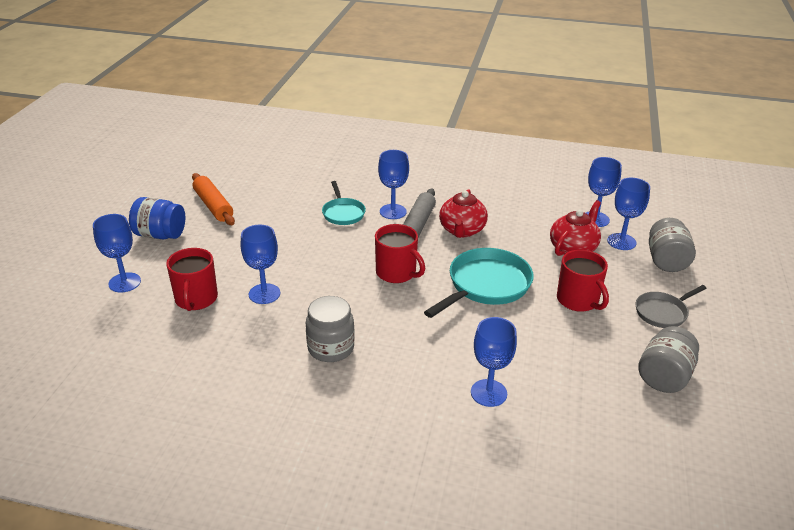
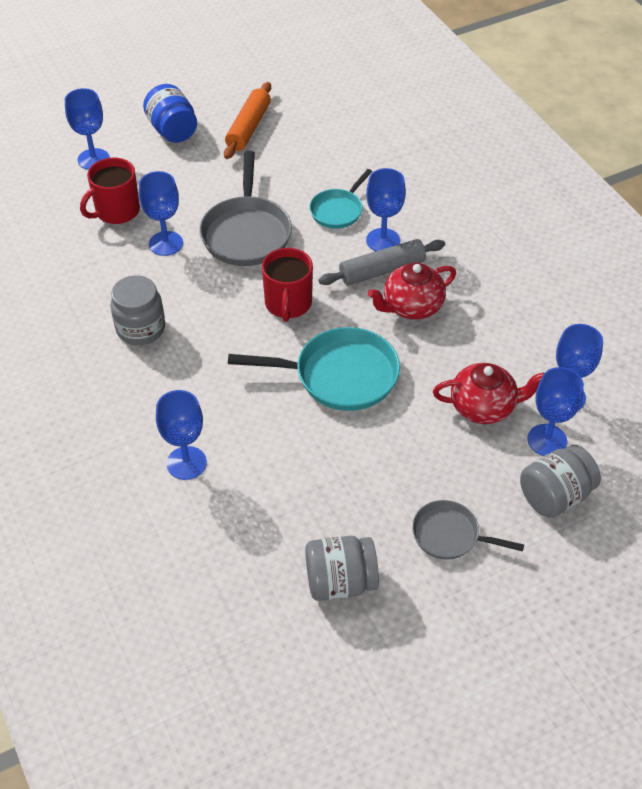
camera: 50 degrees right, 15 degrees up
red mug [557,250,609,312] -> none
none -> grey pan [199,151,292,266]

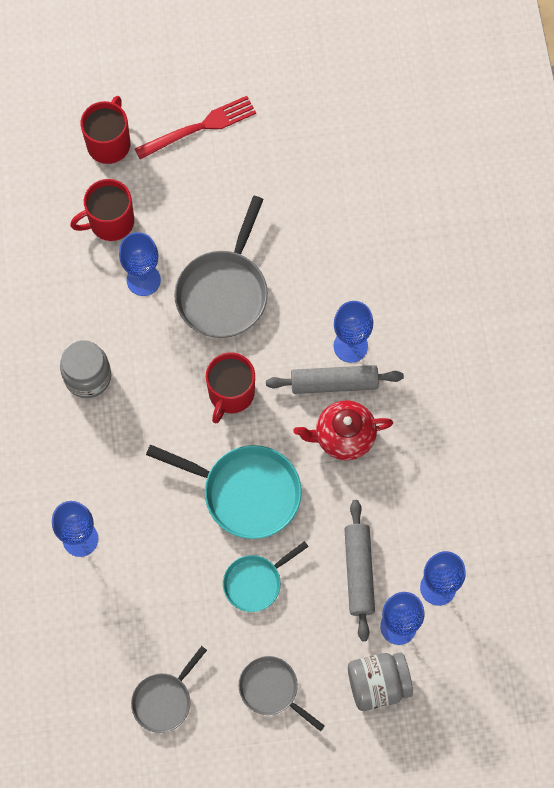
camera: 20 degrees right, 20 degrees up
blue goblet [65,88,110,170] -> red mug [80,96,130,164]
blue jar [143,84,197,143] -> red fork [135,96,256,159]
orange rolling pin [224,82,271,159] -> none
grey jar [305,536,379,601] -> grey pan [131,646,207,733]
turquoise pan [309,169,372,229] -> turquoise pan moved to [223,541,309,612]
red teapot [433,363,544,424] -> grey rolling pin [344,500,375,641]

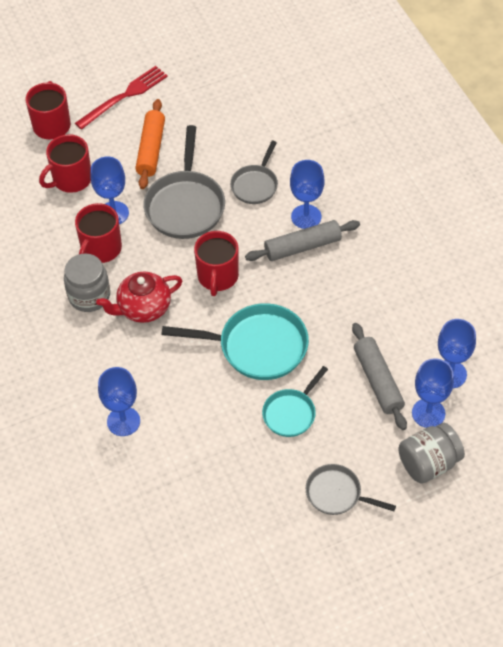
camera: 15 degrees left, 15 degrees down
grey pan [131,646,207,733] -> grey pan moved to [230,141,278,204]
red teapot [293,400,393,460] -> red teapot moved to [96,272,183,323]
none -> red mug [75,203,122,263]
none -> orange rolling pin [135,99,165,189]

